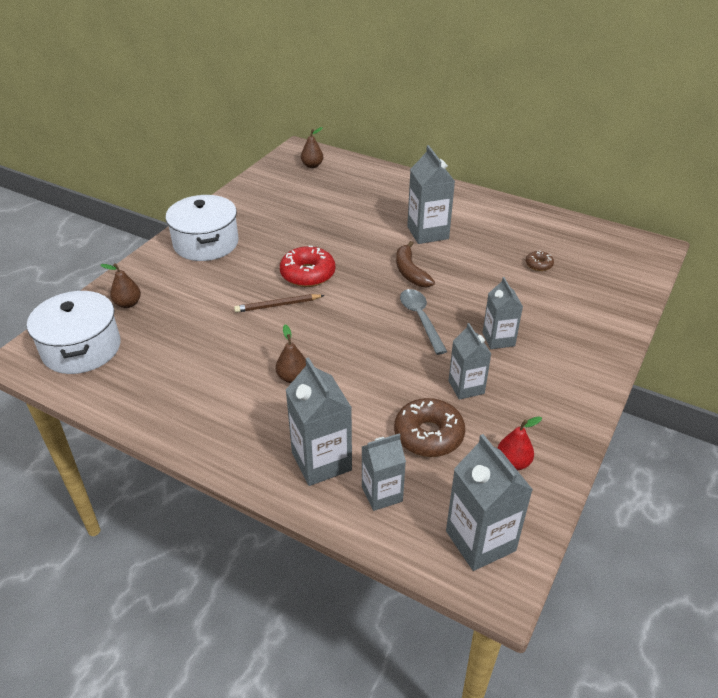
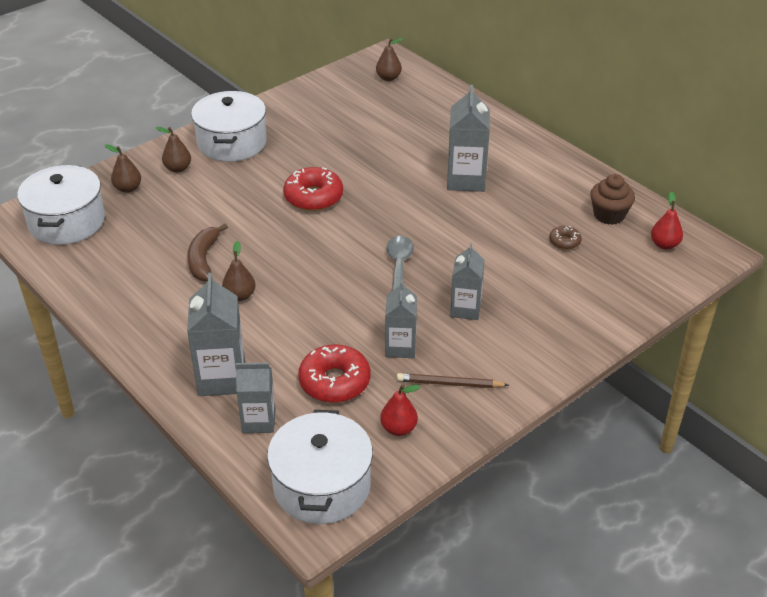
camera: 20 degrees right, 0 degrees up
brown pencil [234,294,325,313] -> brown pencil moved to [397,373,509,388]
brown donut [394,398,465,457] -> red donut [298,345,370,403]
brown banana [396,241,435,287] -> brown banana moved to [187,224,228,281]
grey carton [446,434,533,571] -> white pot [267,410,373,524]
none -> brown pear [156,127,191,173]
none -> brown cupcake [590,174,635,225]
none -> red pear [651,191,683,250]

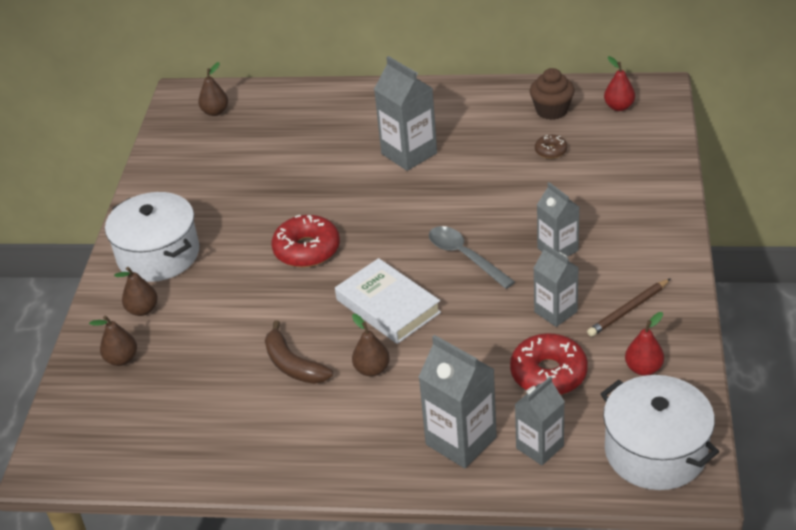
camera: 40 degrees left, 0 degrees up
white pot [17,165,105,245] -> none
none -> white book [335,258,441,344]

